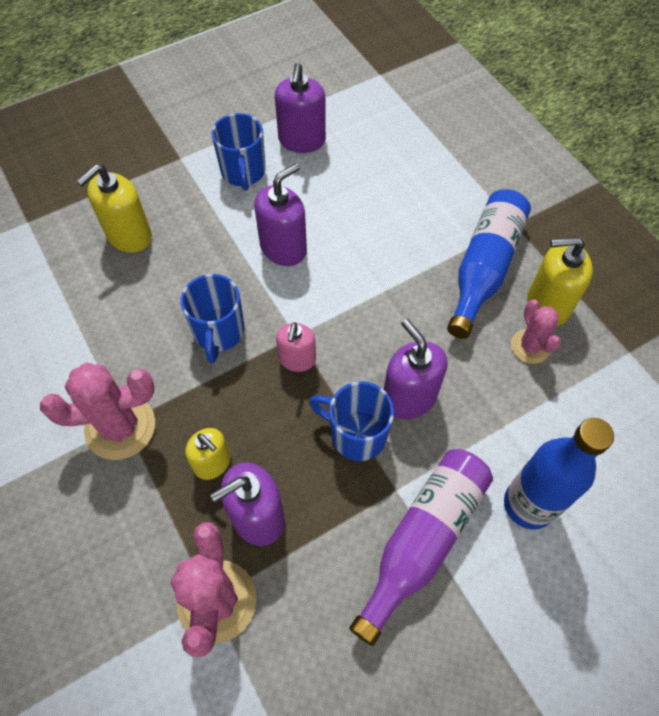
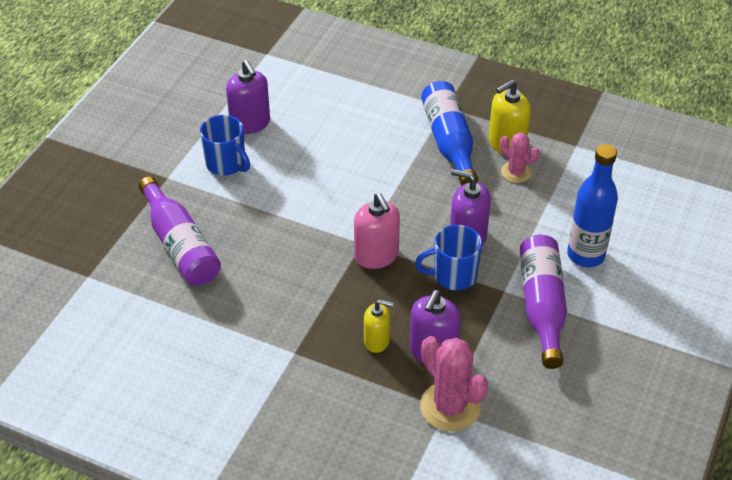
camera: 35 degrees left, 15 degrees down
pink cactus [40,362,155,460] -> none
yellow soap dispenser [77,164,152,253] -> purple bottle [139,177,221,286]
blue mug [180,274,244,363] -> none
purple soap dispenser [254,163,307,266] -> none
pink soap dispenser [276,322,316,372] -> pink soap dispenser [354,193,400,269], size x1.52

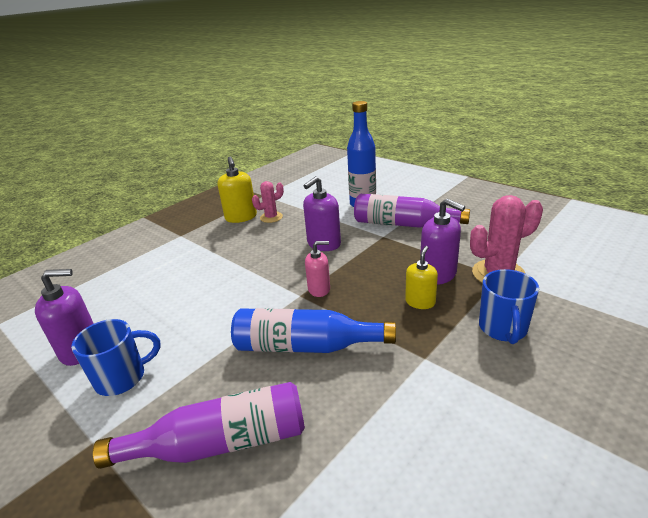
camera: 70 degrees left, 15 degrees down
pink soap dispenser [354,193,400,269] -> pink soap dispenser [305,241,330,297], size x0.66
blue mug [415,225,482,290] -> blue mug moved to [479,269,539,344]
blue bottle [421,81,478,186] -> blue bottle moved to [231,308,396,353]

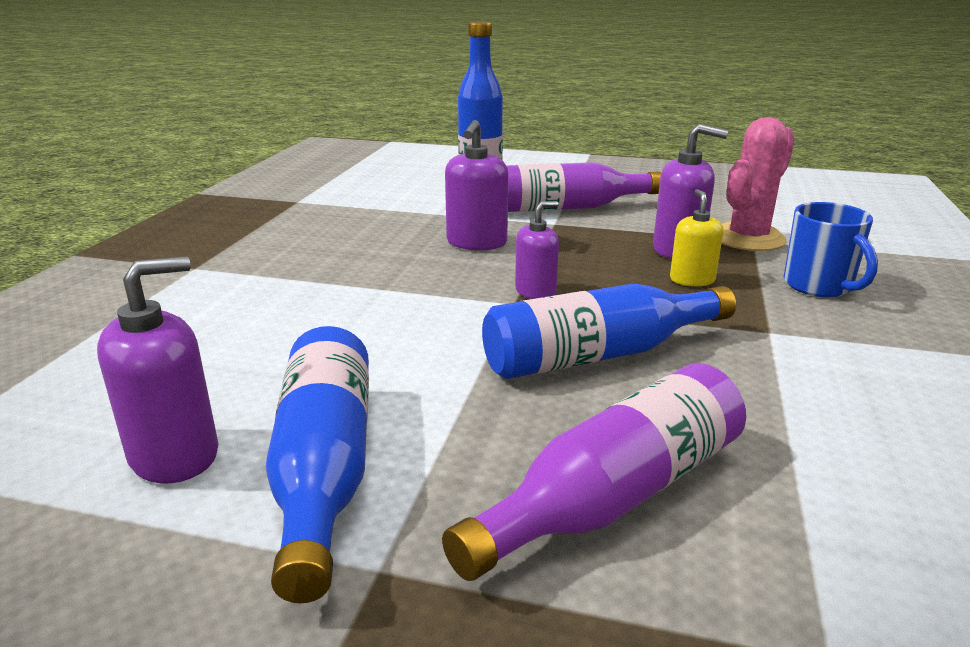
camera: 30 degrees left, 5 degrees down
blue mug [71,319,161,396] -> blue bottle [266,326,369,603]
yellow soap dispenser [218,157,257,223] -> none
pink cactus [252,181,284,223] -> none
pink soap dispenser [305,241,330,297] -> purple soap dispenser [515,201,559,299]

